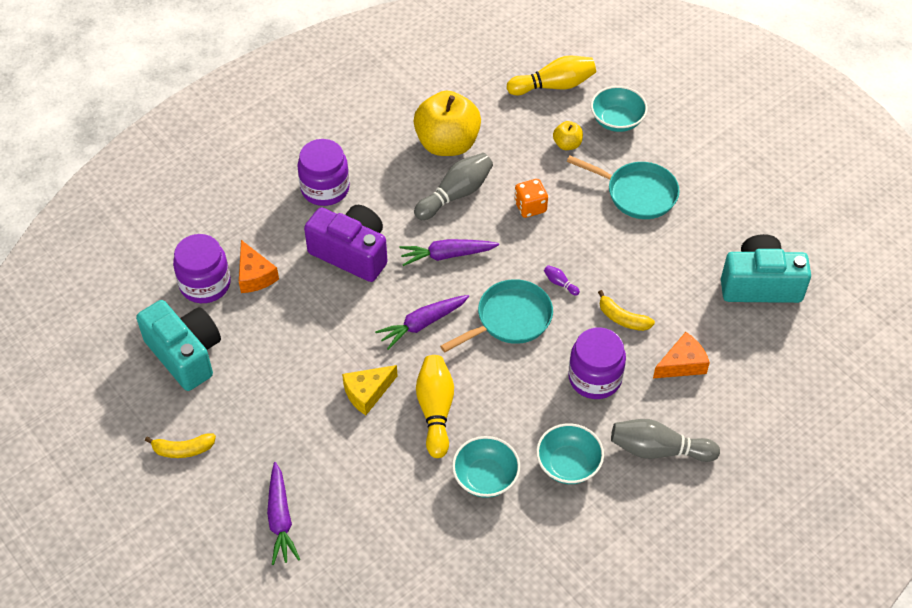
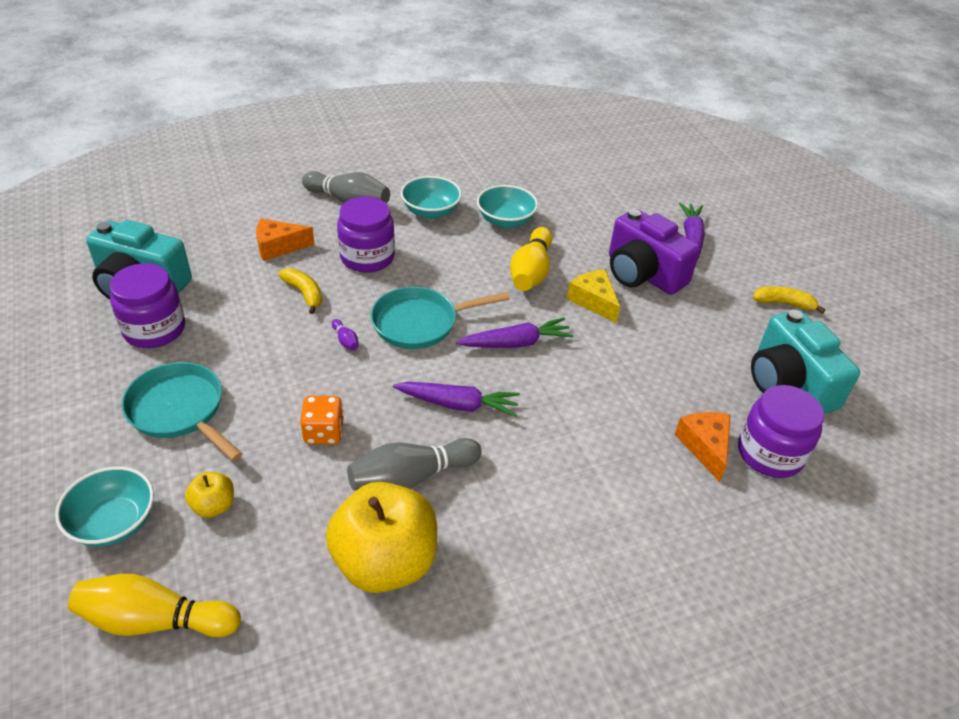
camera: 165 degrees left, 10 degrees down
purple jar [297,139,350,206] -> purple jar moved to [110,263,185,348]
purple camera [304,205,388,282] -> purple camera moved to [609,209,700,295]
yellow cheese [342,365,397,415] -> yellow cheese turned 105 degrees counterclockwise [567,269,620,323]

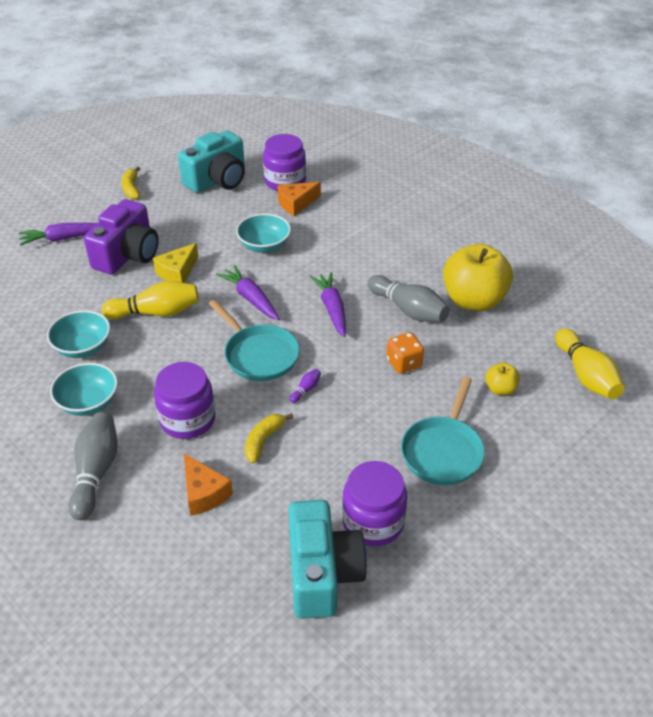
camera: 110 degrees left, 0 degrees up
turquoise bowl [55,466,154,547] -> turquoise bowl moved to [236,213,291,253]

